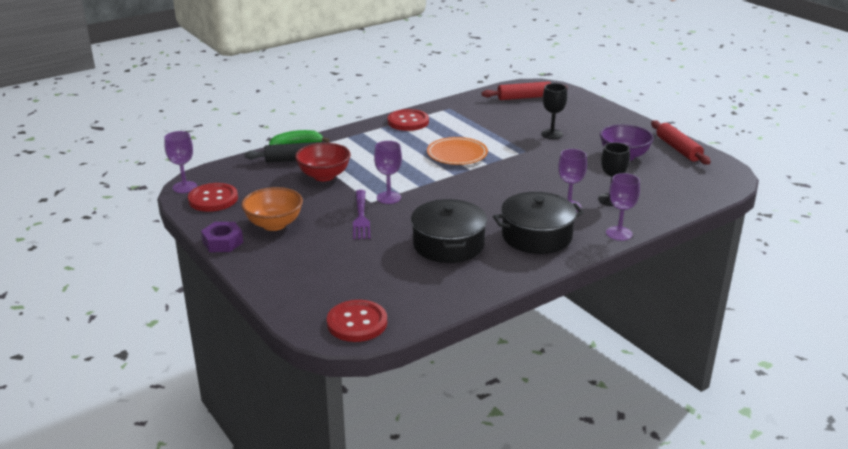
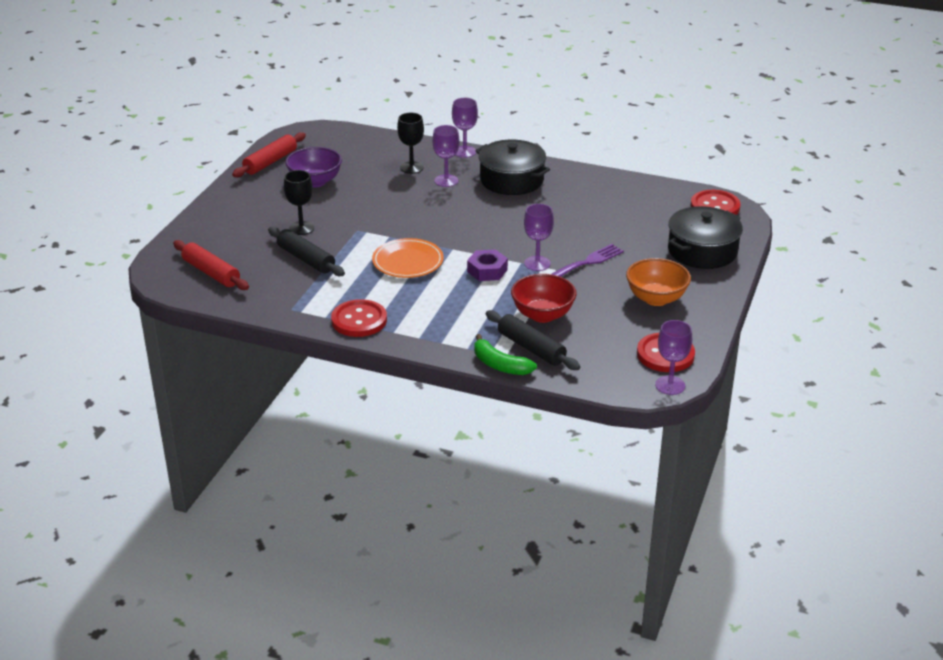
camera: 125 degrees left, 5 degrees up
purple nut [201,222,243,252] -> purple nut moved to [467,249,508,281]
black pot [411,199,487,263] -> black pot moved to [668,206,743,269]
none -> black rolling pin [268,227,345,276]

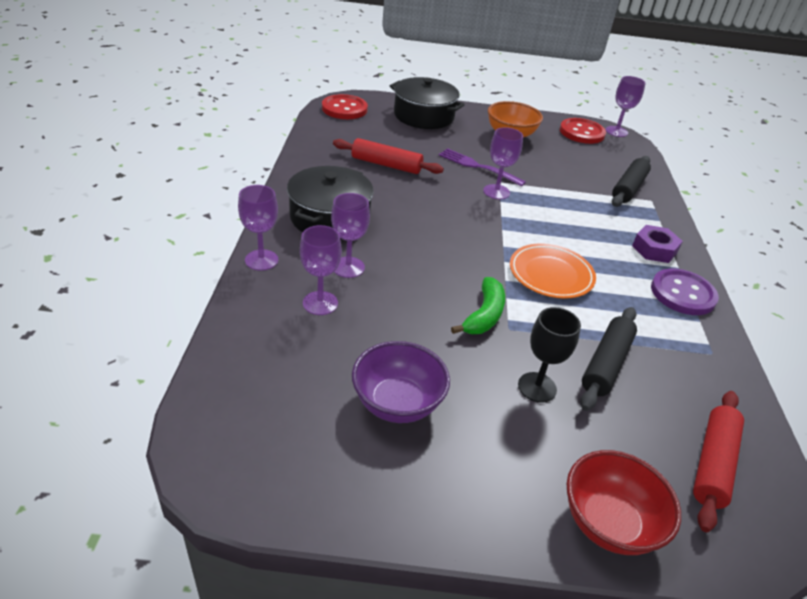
camera: 110 degrees left, 5 degrees up
red rolling pin [232,132,306,177] -> red rolling pin moved to [333,138,444,174]
red button [331,299,387,337] -> purple button [651,268,719,315]
black goblet [397,113,424,174] -> purple goblet [300,225,342,315]
purple nut [467,249,508,281] -> purple nut moved to [632,225,683,263]
green banana [474,334,537,375] -> green banana moved to [451,277,505,334]
red bowl [511,274,577,323] -> red bowl moved to [567,450,681,555]

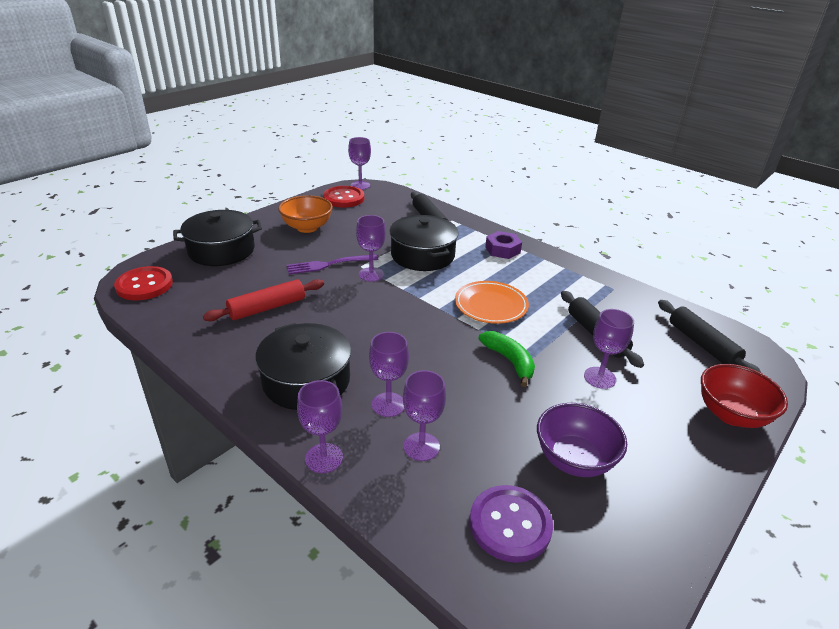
camera: 50 degrees left, 5 degrees down
black goblet [518,307,581,403] -> purple goblet [584,309,634,389]
purple button [651,268,719,315] -> purple button moved to [470,485,553,563]
red rolling pin [693,391,744,532] -> black rolling pin [658,300,761,373]
none -> black pot [389,215,458,271]

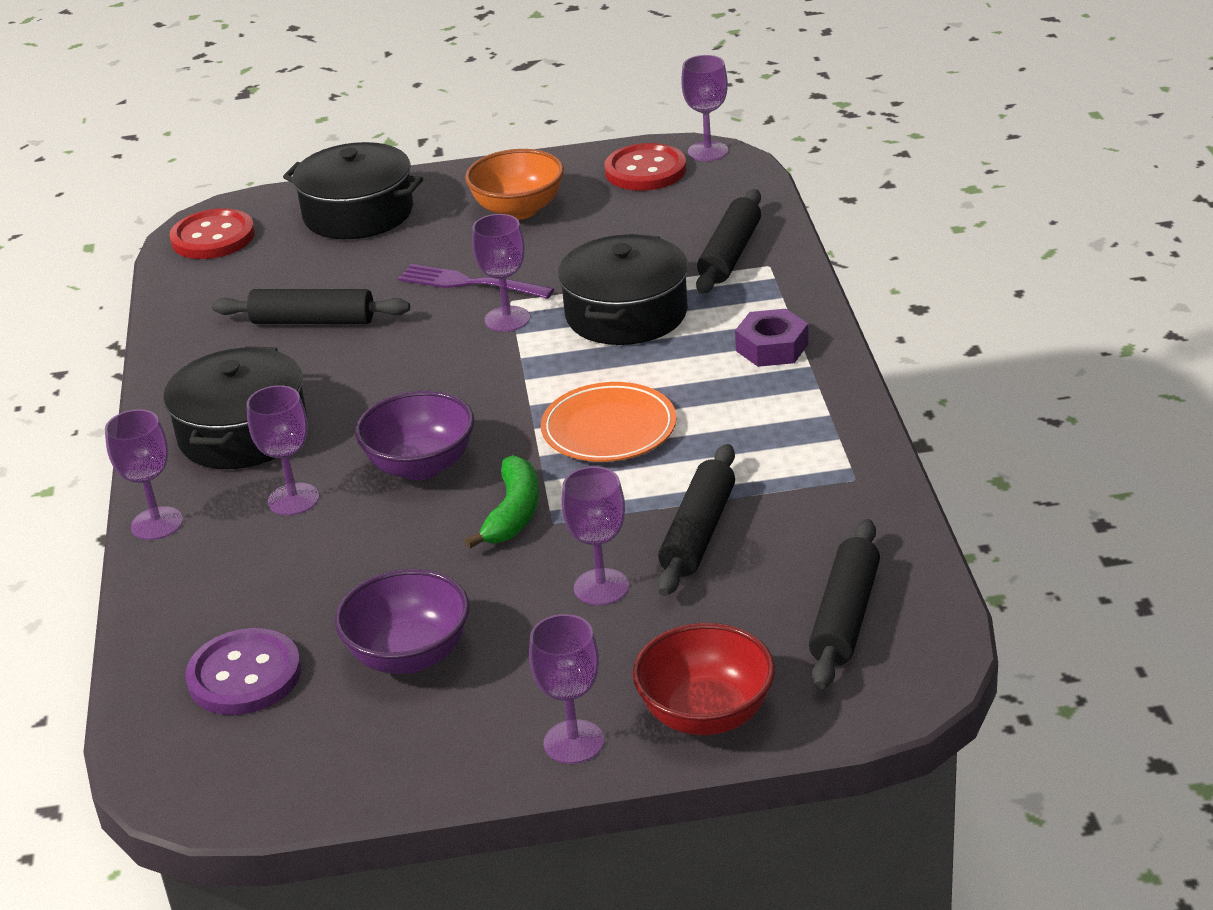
camera: 45 degrees right, 0 degrees up
red rolling pin [203,279,324,321] -> black rolling pin [212,289,410,324]
purple goblet [403,370,446,461] -> purple goblet moved to [529,614,604,764]
none -> purple bowl [355,391,474,480]

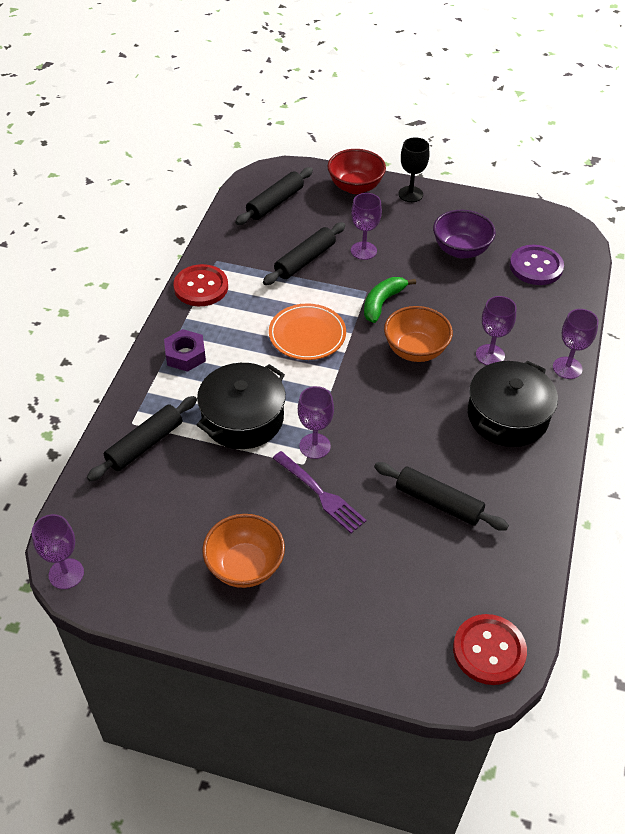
camera: 160 degrees left, 15 degrees up
black pot [283,142,423,239] -> none
purple bowl [355,391,474,480] -> orange bowl [384,306,453,362]
purple goblet [529,614,604,764] -> black goblet [398,137,429,202]
red button [604,143,687,191] -> red button moved to [174,264,228,306]

